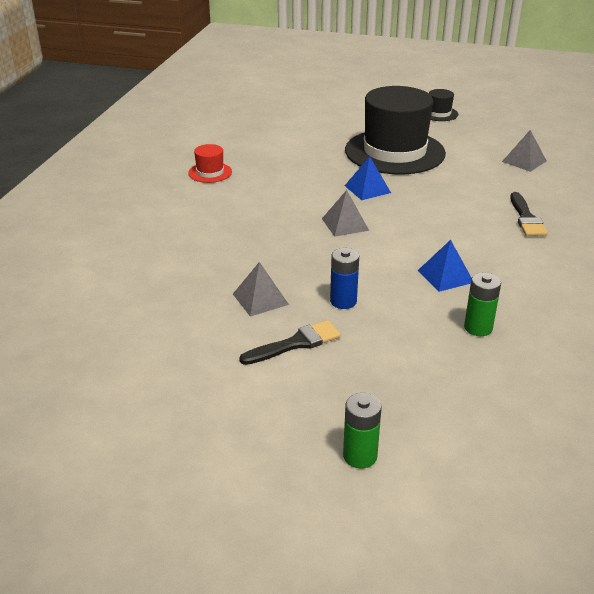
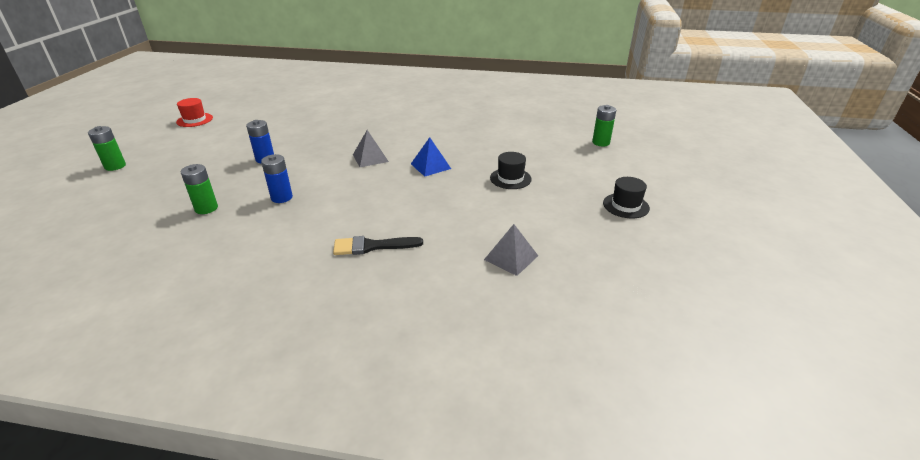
camera: 85 degrees right, 0 degrees up
red hat [188,144,232,183] -> red hat moved to [176,98,213,127]
grey pyramid [233,262,289,317] -> none
black brush [239,320,341,365] -> none
black hat [345,86,446,174] -> black hat [490,152,532,189], size x0.41
blue pyramid [418,240,472,292] -> blue battery [261,154,293,203]
none -> green battery [592,105,616,146]

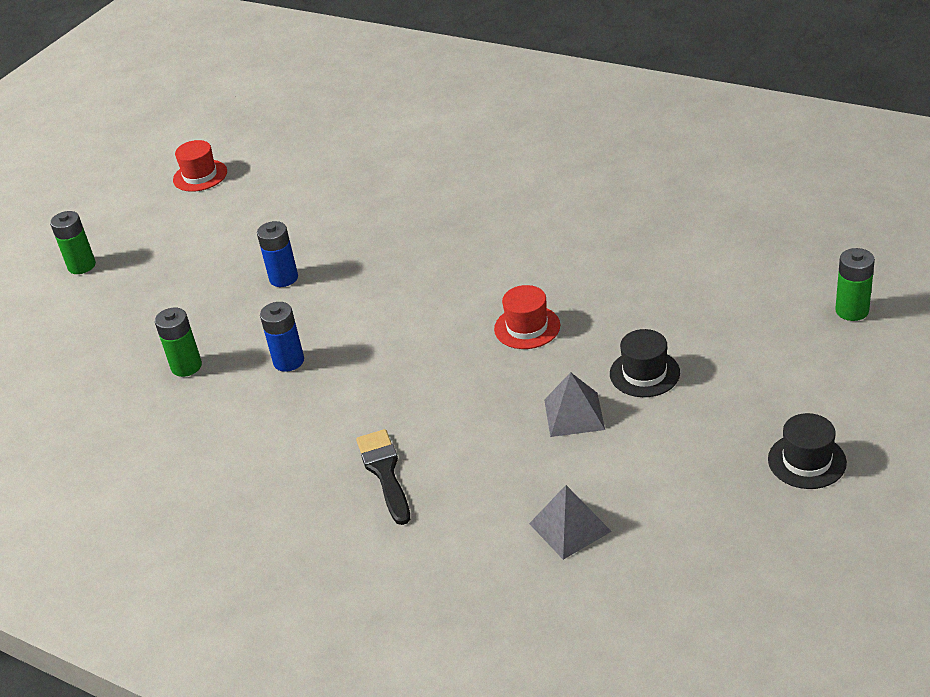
camera: 25 degrees right, 5 degrees up
black brush [333,236,423,255] -> black brush turned 60 degrees clockwise [356,429,410,525]
grey pyramid [353,130,389,167] -> grey pyramid moved to [544,372,605,437]
blue pyramid [411,137,451,177] -> red hat [494,285,560,349]

